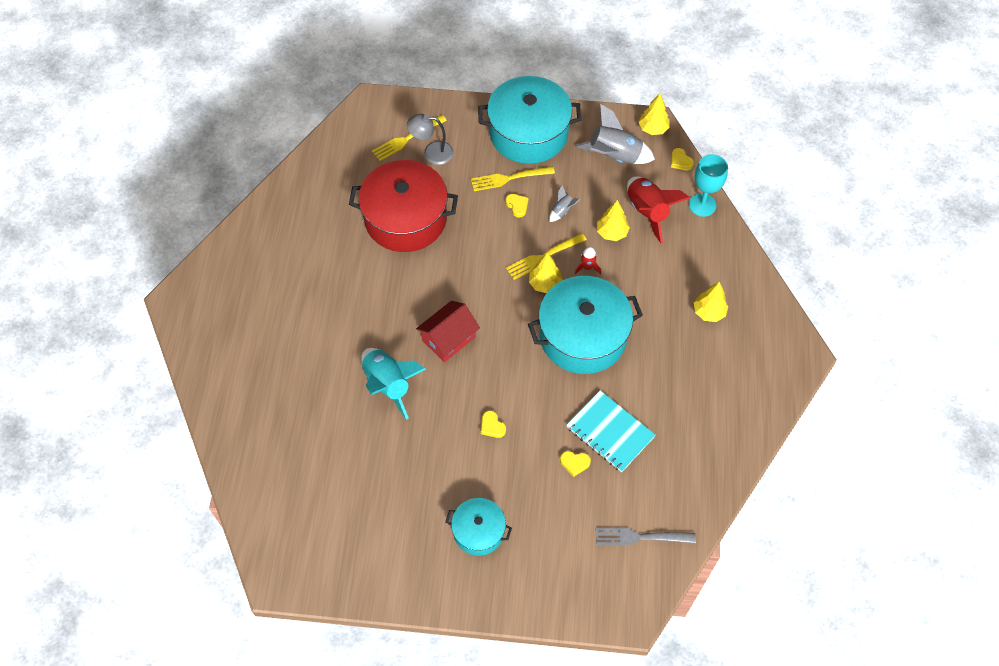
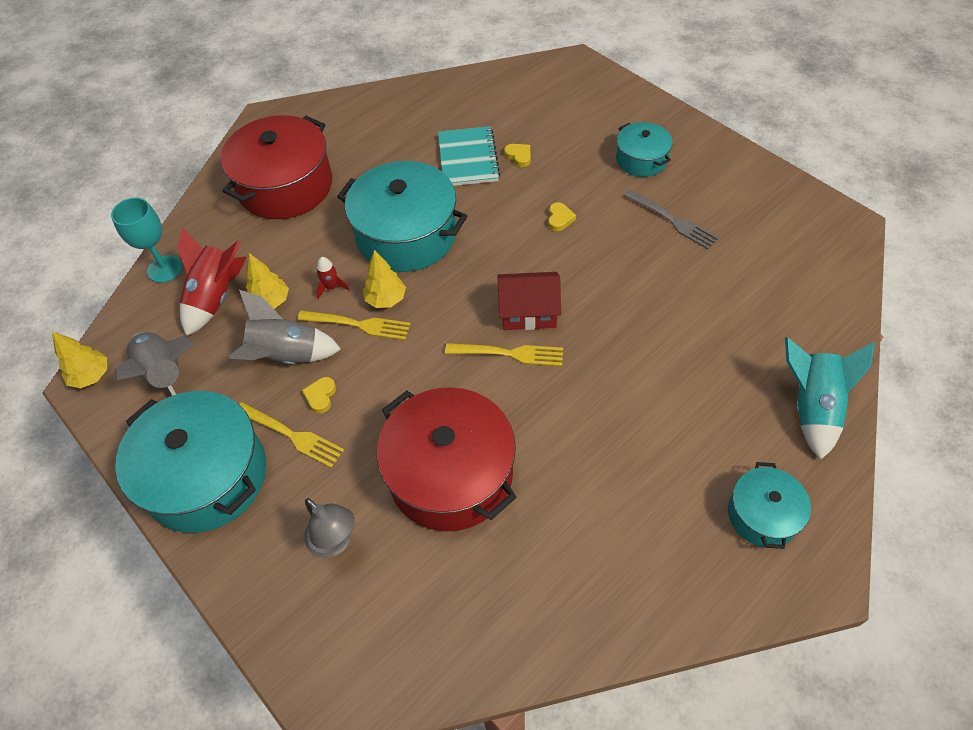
camera: 135 degrees left, 5 degrees down
turquoise rocket [361,348,426,420] -> turquoise rocket moved to [785,337,875,460]
yellow fork [372,115,447,161] -> yellow fork moved to [445,343,563,366]
grey rocket [549,185,580,222] -> grey rocket [229,290,341,364], size x2.13
grey fork [596,527,696,546] -> grey fork moved to [623,189,719,249]
yellow heart [671,148,694,170] -> none
yellow tree [694,282,728,322] -> red pot [221,115,332,219]
none -> turquoise pot [728,462,811,549]

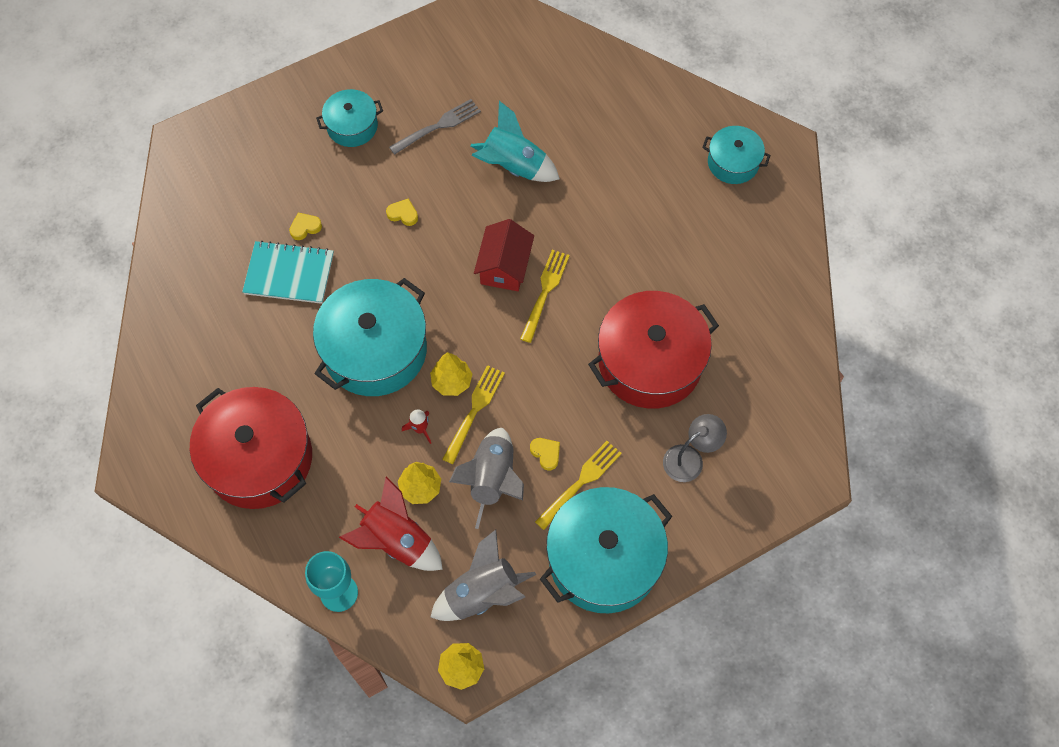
camera: 80 degrees left, 10 degrees up
yellow heart [302,377,336,413] -> yellow heart turned 150 degrees counterclockwise [530,438,560,471]
turquoise rocket [785,337,875,460] -> turquoise rocket moved to [470,101,560,182]

